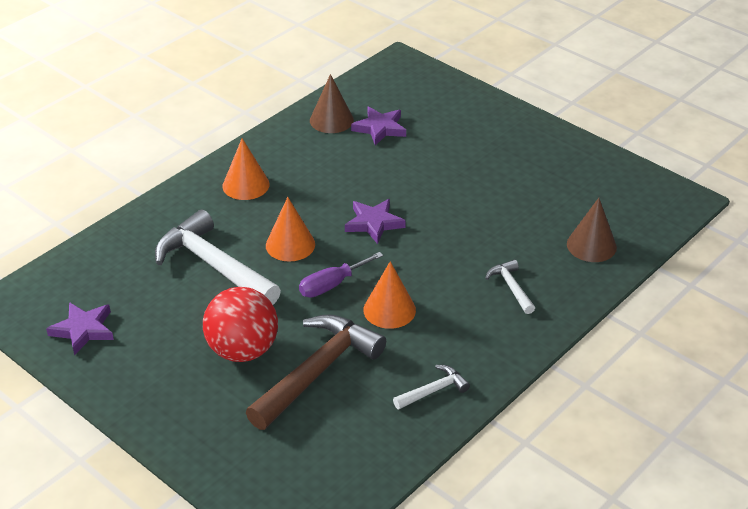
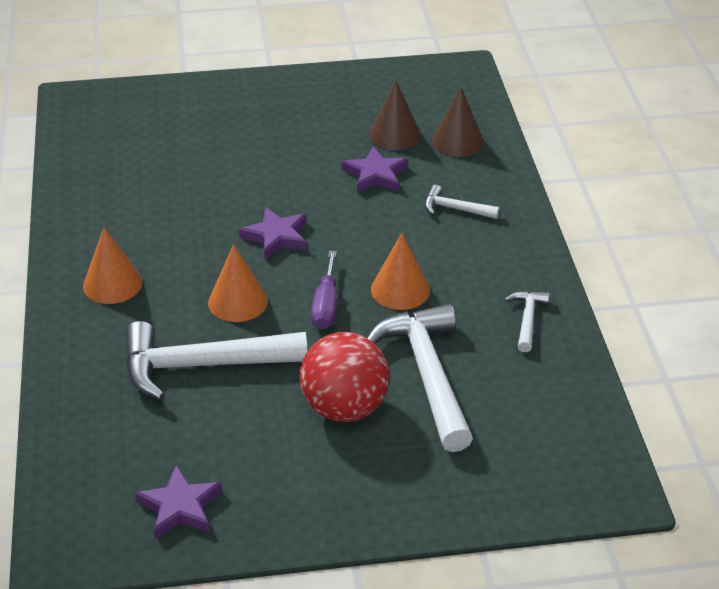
camera: 50 degrees left, 0 degrees up
brown hammer [246,314,386,430] -> white hammer [367,304,473,452]
brown cone [310,74,354,133] -> brown cone moved to [369,81,421,150]
purple star [351,106,406,145] -> purple star moved to [341,146,408,193]

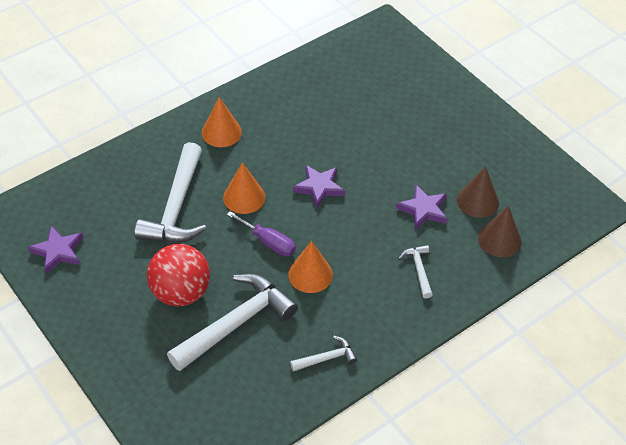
camera: 60 degrees right, 10 degrees up
white hammer [125,321,308,400] -> white hammer turned 135 degrees counterclockwise [134,142,207,243]
purple screwdriver [311,251,337,330] -> purple screwdriver turned 120 degrees counterclockwise [227,211,296,256]

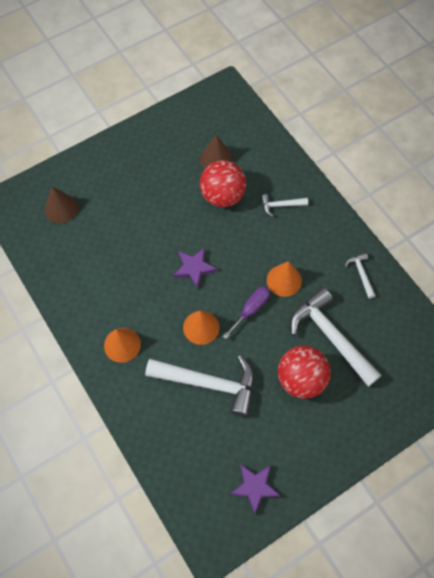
camera: 85 degrees left, 15 degrees up
purple star [396,185,447,230] -> red ball [200,160,246,207]
brown cone [478,206,522,257] -> brown cone moved to [45,186,78,224]

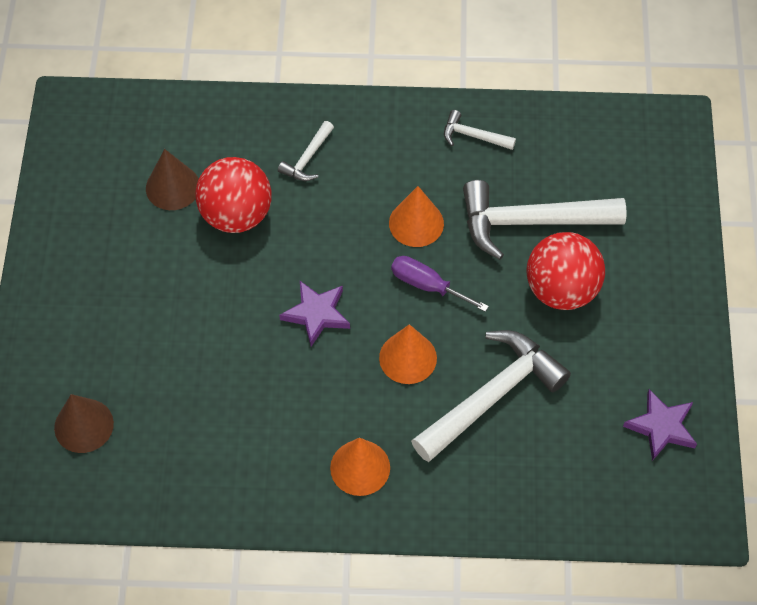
camera: 55 degrees left, 5 degrees down
purple screwdriver [222,286,270,339] -> purple screwdriver turned 45 degrees counterclockwise [391,256,489,312]

